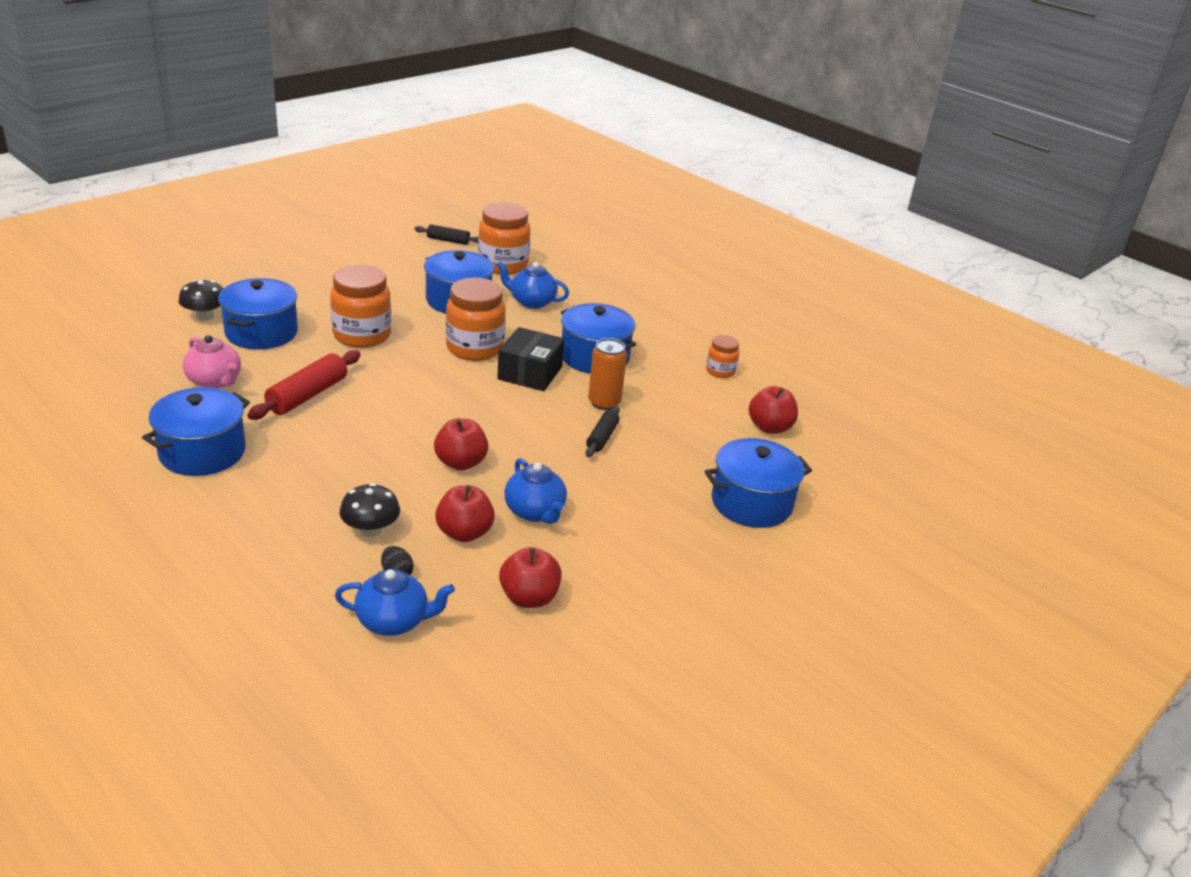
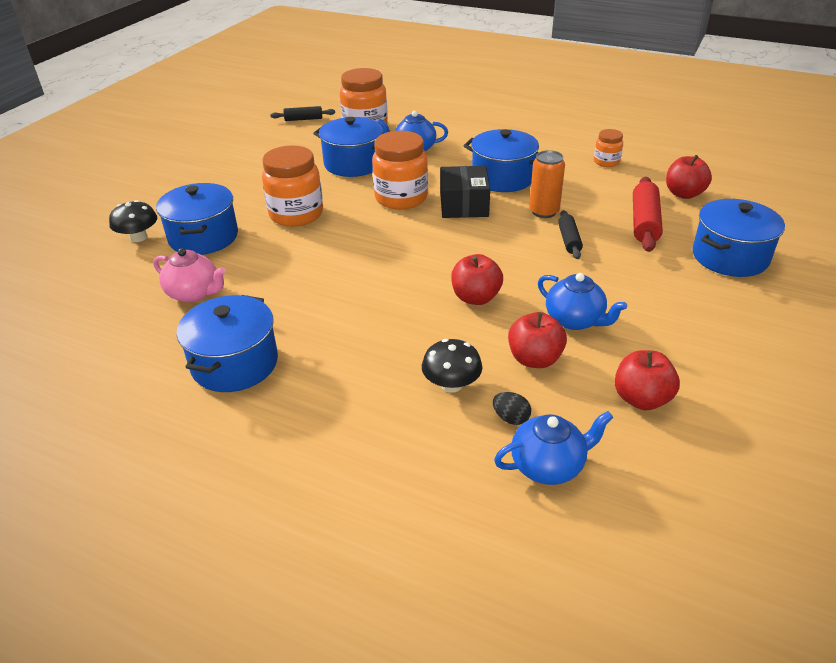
camera: 15 degrees left, 5 degrees up
red rolling pin [247,350,361,420] -> red rolling pin moved to [633,177,663,252]

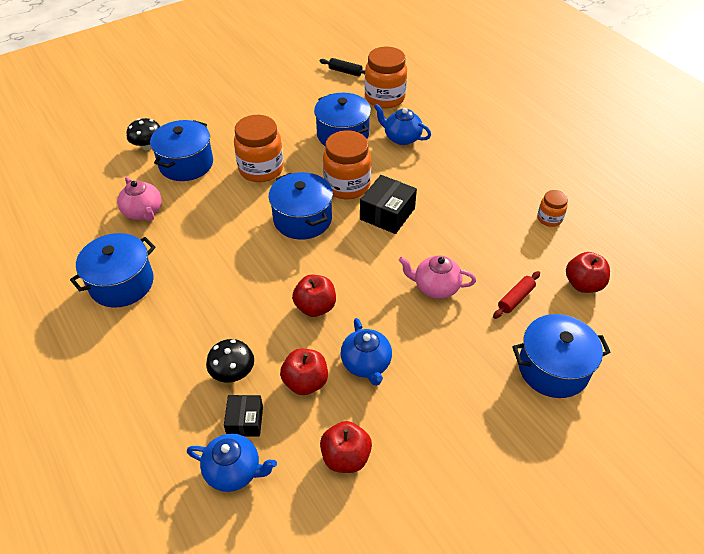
camera: 30 degrees right, 10 degrees up
blue pot [464,129,539,192] -> blue pot moved to [269,172,333,240]
black egg [493,392,531,425] -> black box [224,395,263,437]
orange can [529,150,565,218] -> none
black rolling pin [558,210,583,259] -> pink teapot [398,255,476,299]
red rolling pin [633,177,663,252] -> red rolling pin [493,271,540,319], size x0.61

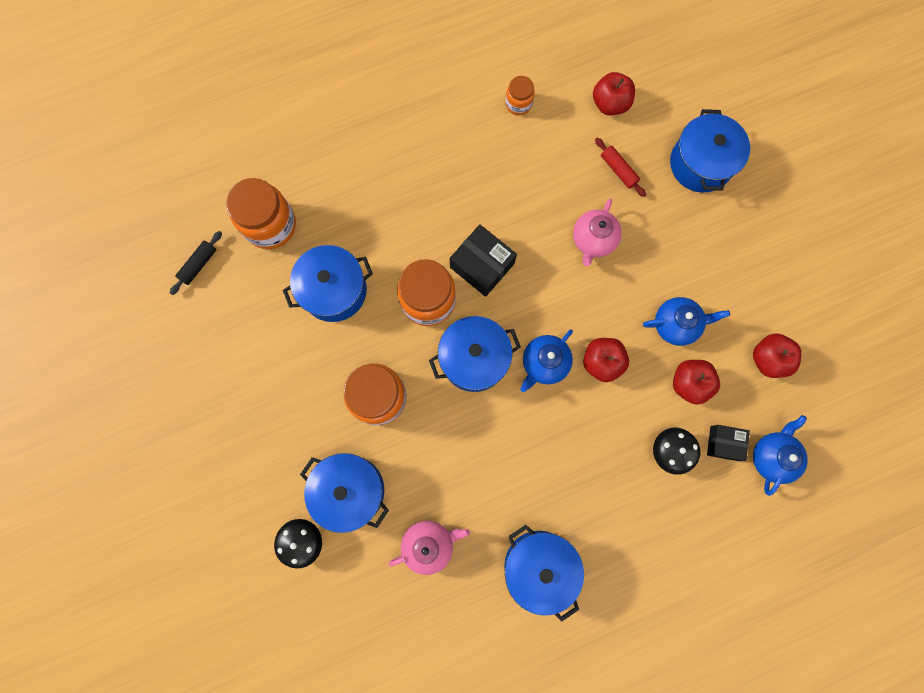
camera: 80 degrees left, 30 degrees up
blue teapot [374,104,431,145] -> blue teapot moved to [520,329,573,392]

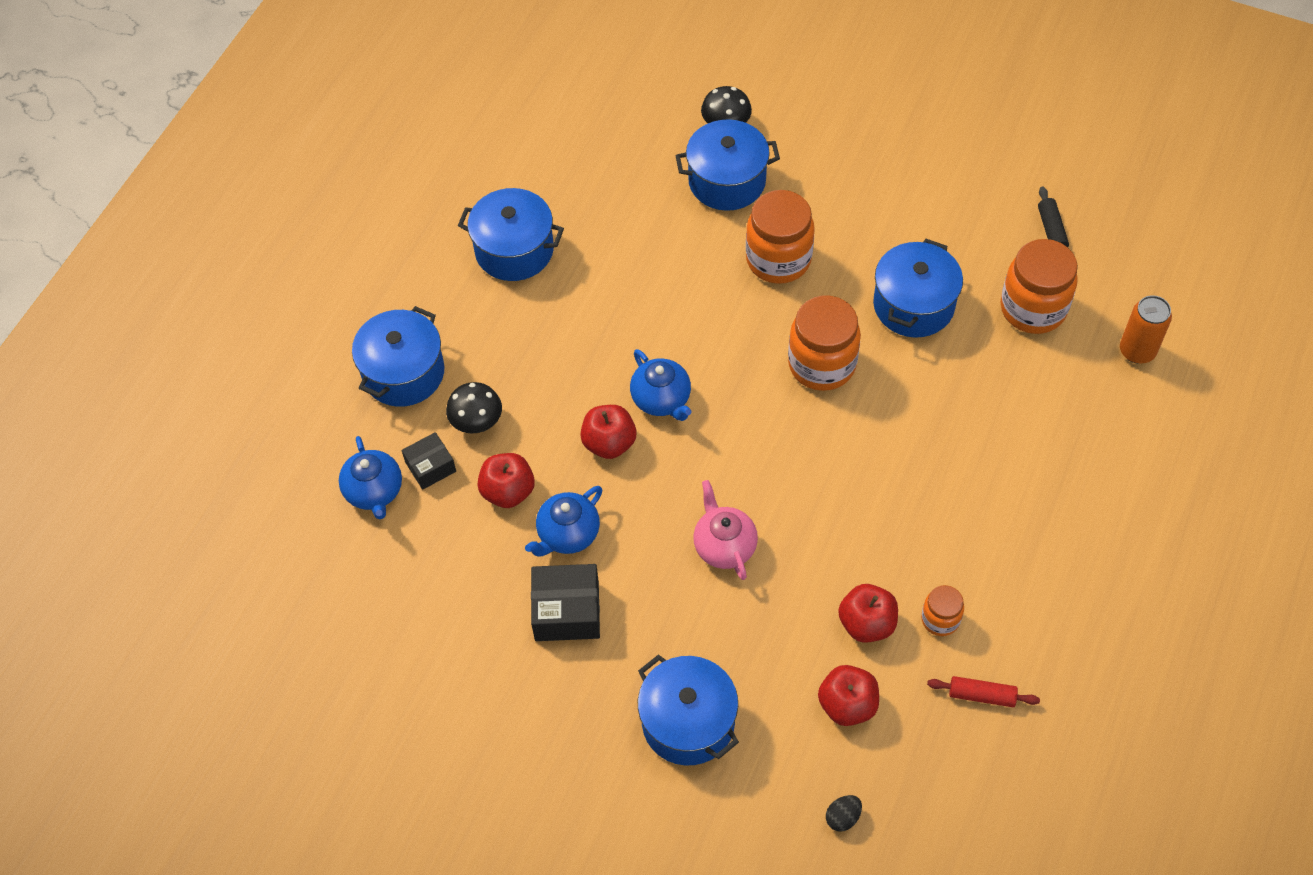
camera: 140 degrees right, 20 degrees down
pink teapot [389,521,470,575] -> none
blue pot [429,316,521,392] -> blue pot moved to [352,306,444,407]
black box [450,224,517,297] -> black box moved to [531,564,600,641]
blue teapot [520,329,573,392] -> blue teapot turned 150 degrees clockwise [630,349,692,421]
red rolling pin [595,138,646,197] -> red rolling pin moved to [927,676,1040,707]
red apple [753,333,802,378] -> red apple moved to [838,584,898,643]
none -> black egg [826,795,862,832]
none -> orange can [1120,295,1172,364]

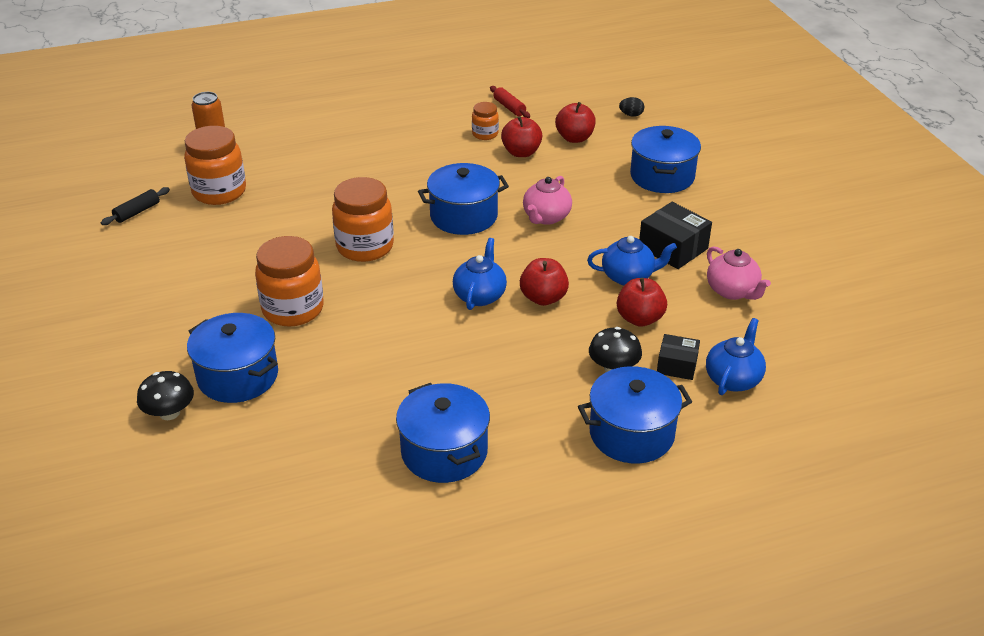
camera: 135 degrees left, 20 degrees down
blue pot [873,239,963,338] -> blue pot moved to [418,163,509,235]
none -> pink teapot [707,246,771,300]

